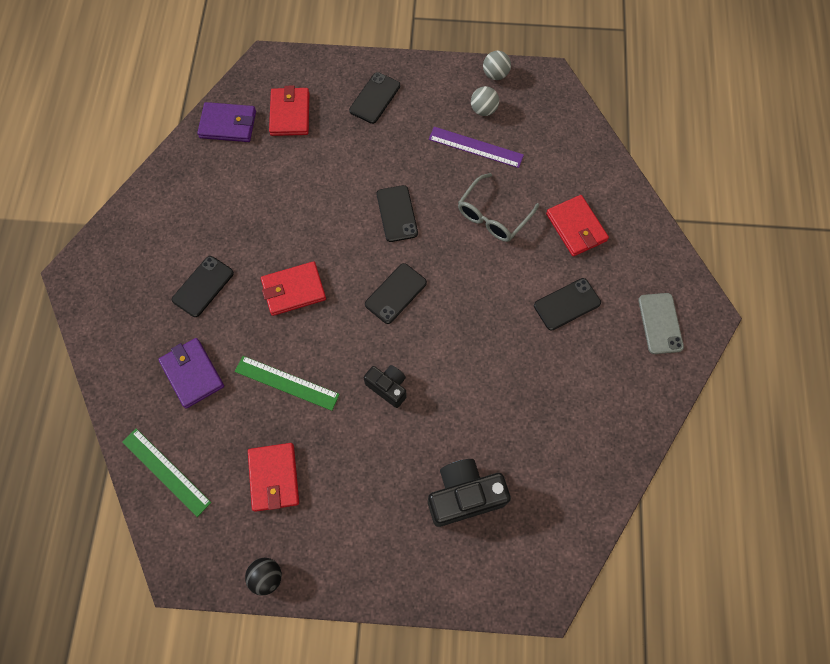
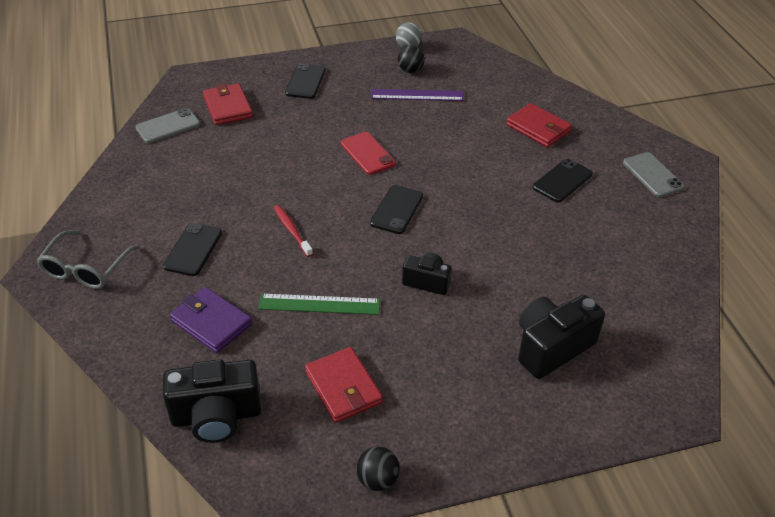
camera: 20 degrees left, 25 degrees down
green ruler [122,428,211,517] -> black camera [163,359,262,443]
purple wallet [197,102,256,142] -> grey phone [136,108,200,143]
red wallet [261,261,326,316] -> red toothbrush [274,205,313,257]
black phone [377,185,418,242] -> red phone [341,132,396,175]
grey glasses [458,173,539,242] -> grey glasses moved to [36,230,139,289]
grey ball [471,86,499,116] -> black ball [397,45,425,73]

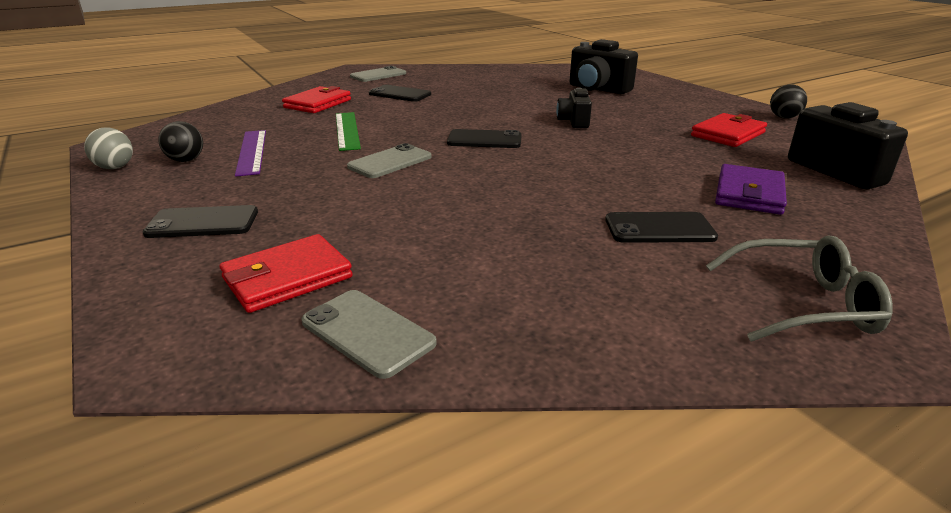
camera: 105 degrees left, 15 degrees down
green ruler [258,294,380,315] -> green ruler moved to [336,112,361,151]
red toothbrush [274,205,313,257] -> none
red phone [341,132,396,175] -> grey phone [347,143,432,178]

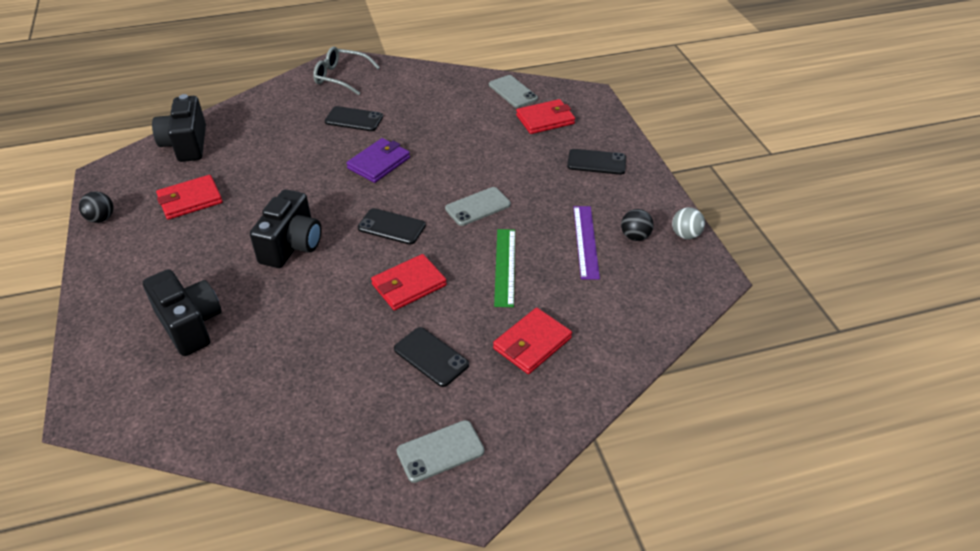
camera: 165 degrees left, 15 degrees up
black camera [556,88,592,128] -> black camera [250,189,322,268], size x1.68
purple wallet [715,164,787,215] -> purple wallet moved to [346,138,410,183]
none -> red wallet [371,254,447,311]

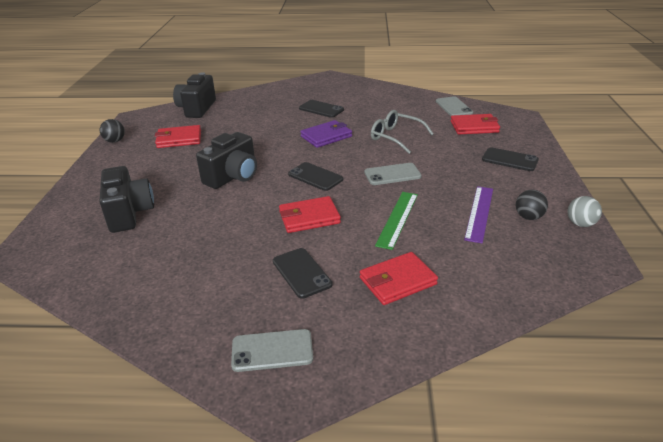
camera: 20 degrees right, 10 degrees down
grey glasses [313,47,380,95] -> grey glasses moved to [371,110,434,154]

